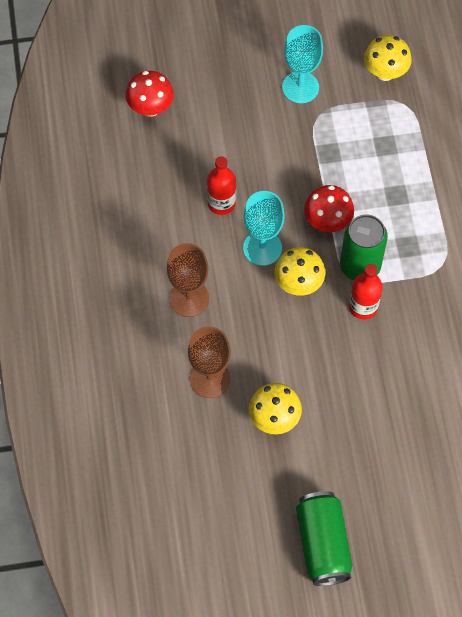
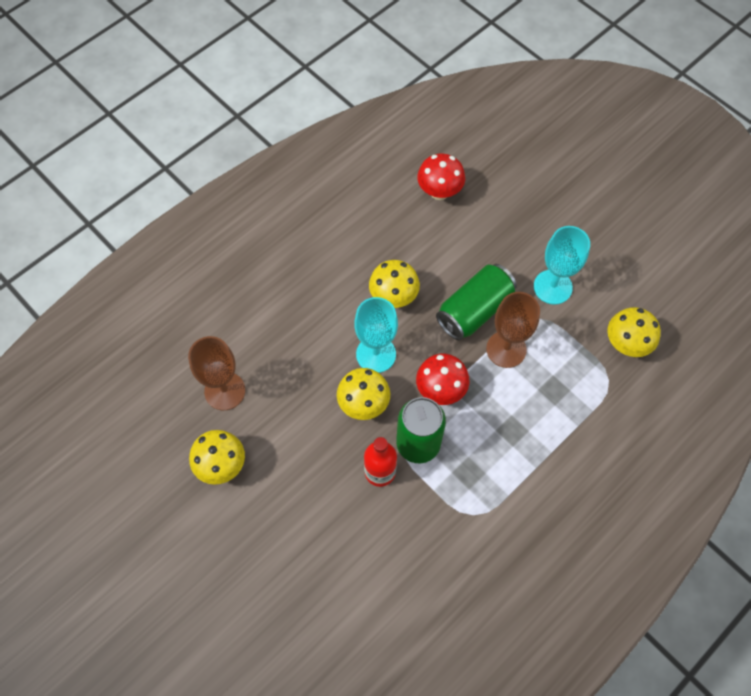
camera: 55 degrees right, 0 degrees up
brown goblet [167,243,209,317] -> brown goblet moved to [486,292,540,368]
red bottle [207,156,236,215] -> yellow mushroom [369,260,420,308]
green can [296,491,353,586] -> green can moved to [436,264,517,340]

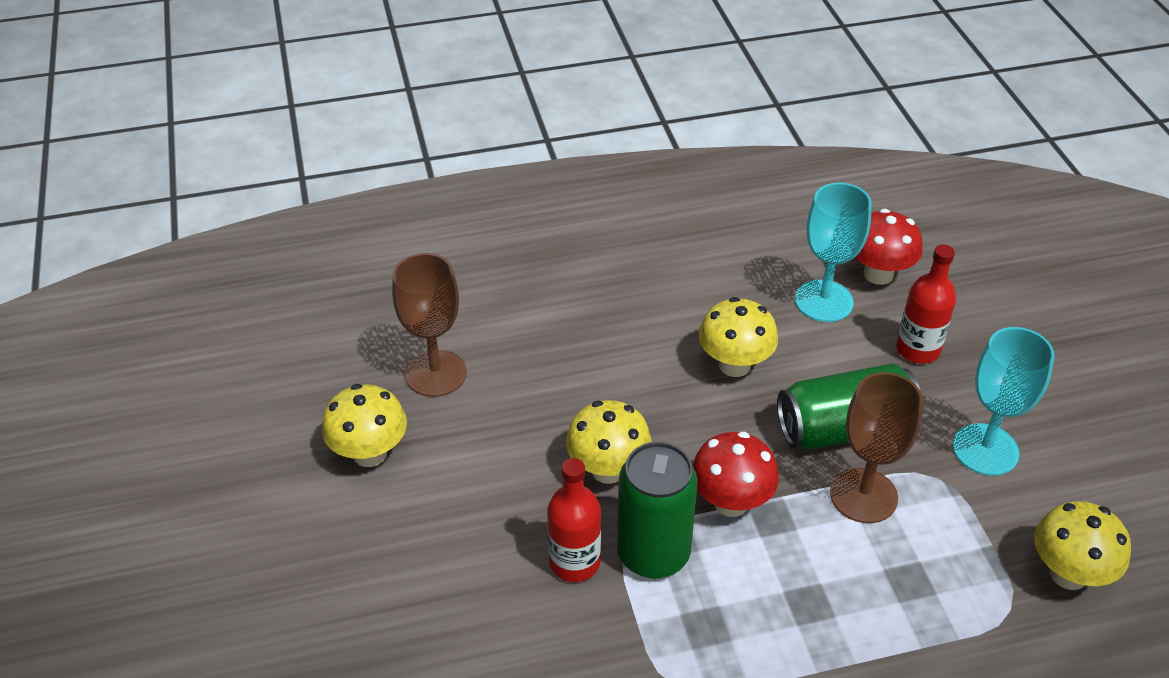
camera: 30 degrees right, 20 degrees down
turquoise goblet [354,297,398,373] -> turquoise goblet moved to [795,183,872,322]
none -> red bottle [896,244,956,364]

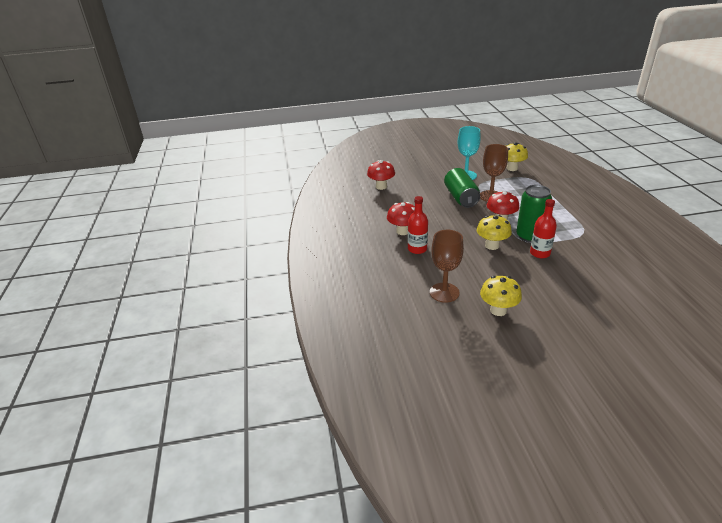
camera: 85 degrees left, 10 degrees down
yellow mushroom [699,297,778,377] -> none
turquoise goblet [795,183,872,322] -> none
red bottle [896,244,956,364] -> red bottle moved to [408,196,428,254]
none -> red mushroom [387,202,415,235]

